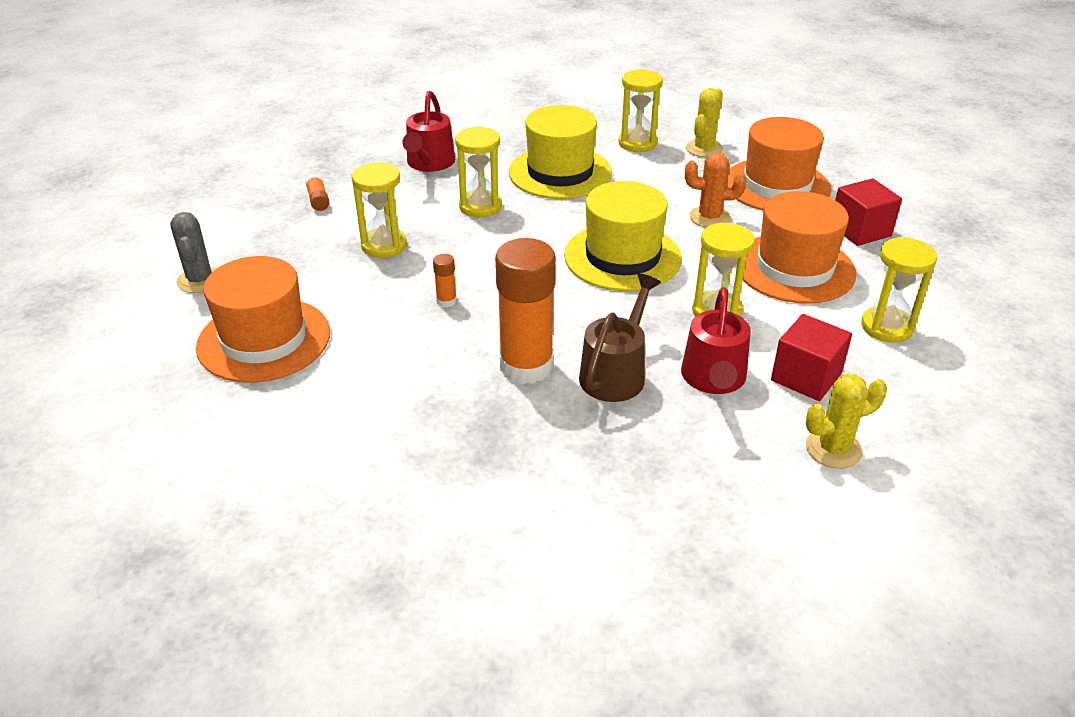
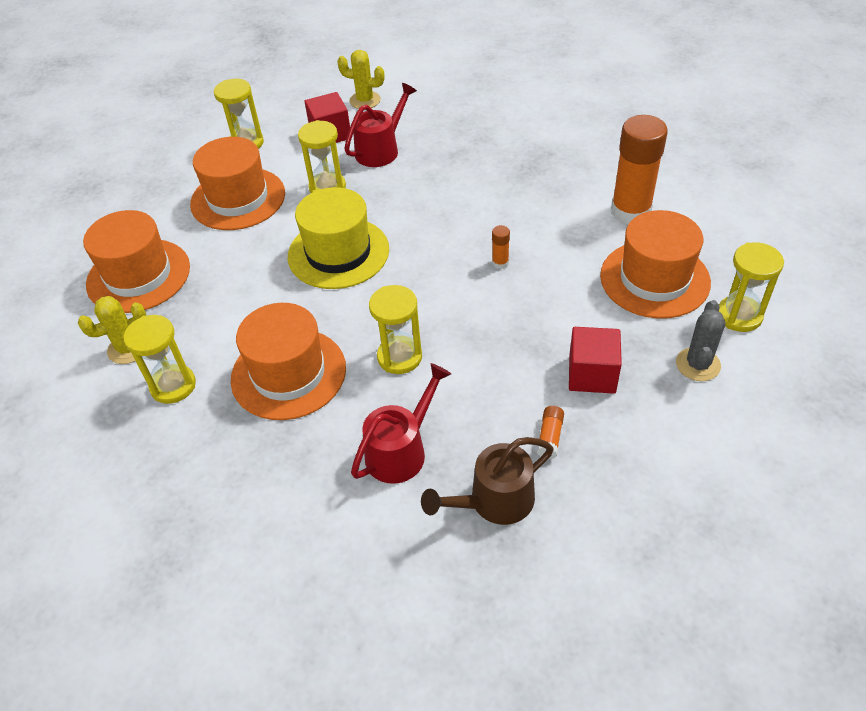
camera: 145 degrees left, 10 degrees up
yellow hourglass [352,162,407,258] -> yellow hourglass moved to [719,242,784,332]
orange glue stick [495,238,556,384] -> orange glue stick moved to [611,115,668,225]
yellow hat [509,105,612,199] -> orange hat [231,303,346,420]
brown watering can [579,274,661,402] -> brown watering can moved to [421,437,554,525]
orange cactus [685,152,746,227] -> none
red cube [835,178,902,246] -> red cube moved to [569,327,622,394]

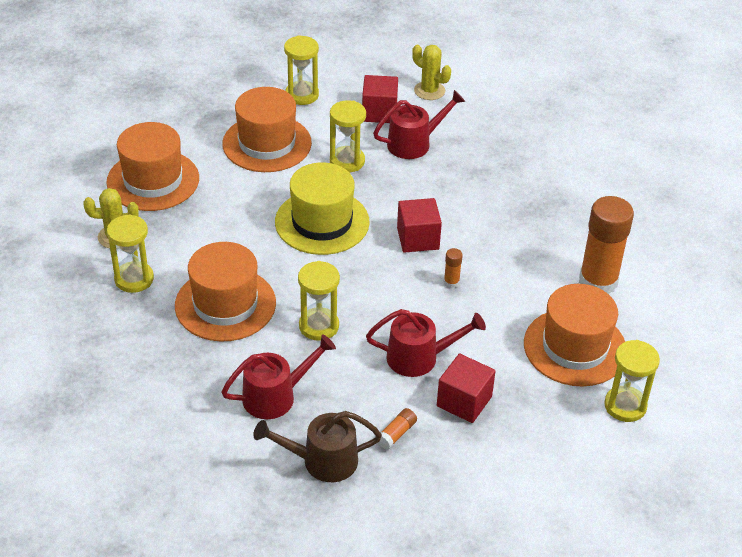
camera: 20 degrees right, 5 degrees down
grey cactus [676,300,725,381] -> none
none -> red watering can [366,309,486,377]
none -> red cube [397,198,442,253]

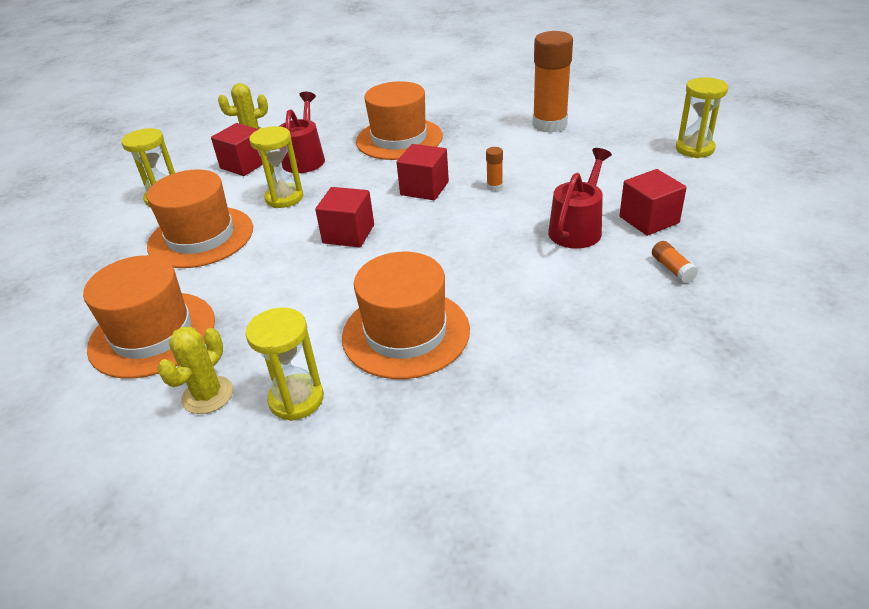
camera: 55 degrees left, 5 degrees down
red watering can [222,334,336,419] -> none
brown watering can [253,411,382,482] -> none
yellow hat [275,162,370,255] -> red cube [315,187,374,247]
yellow hourglass [298,261,340,341] -> none
orange hat [524,284,625,387] -> orange hat moved to [356,81,443,160]

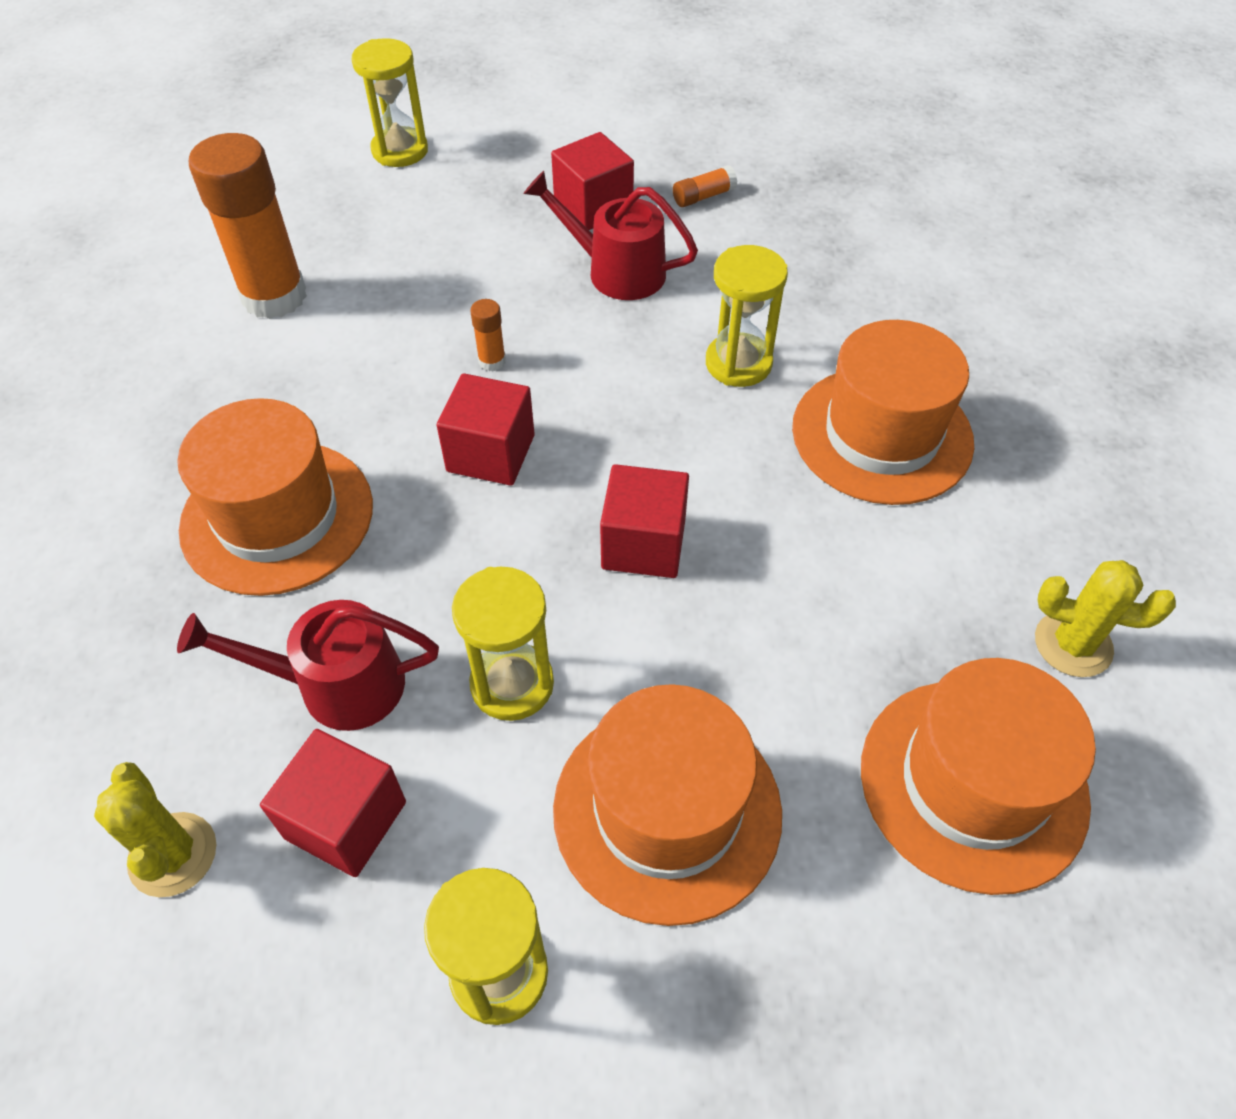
camera: 100 degrees left, 15 degrees up
yellow hourglass [246,307,324,421] -> yellow hourglass moved to [706,245,788,387]

